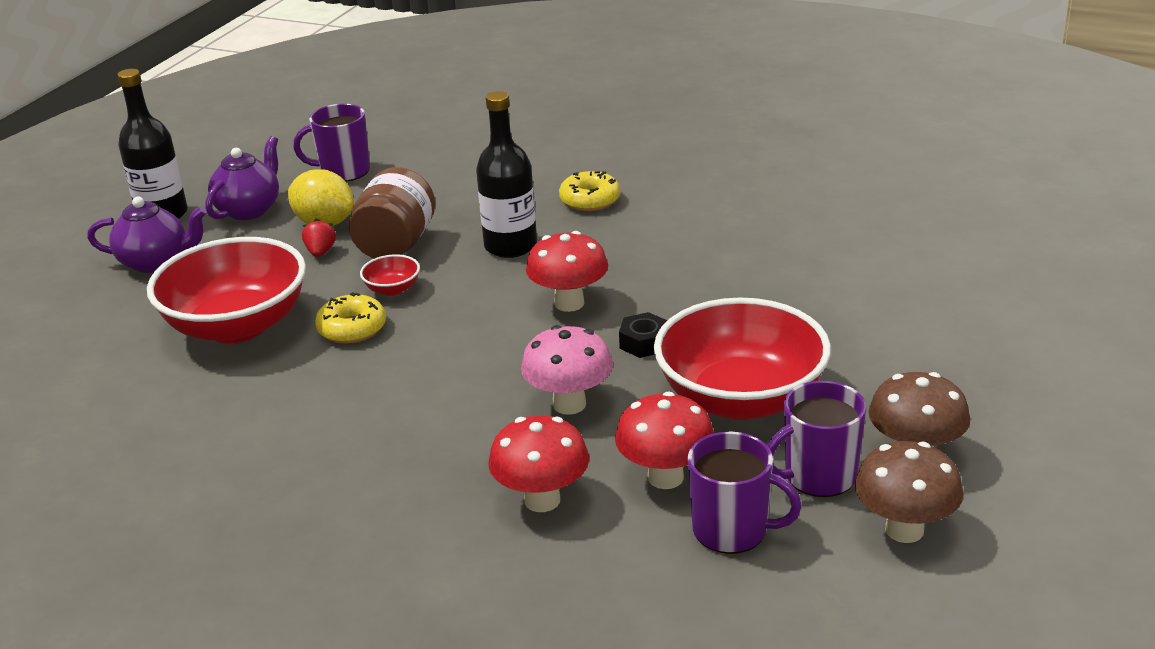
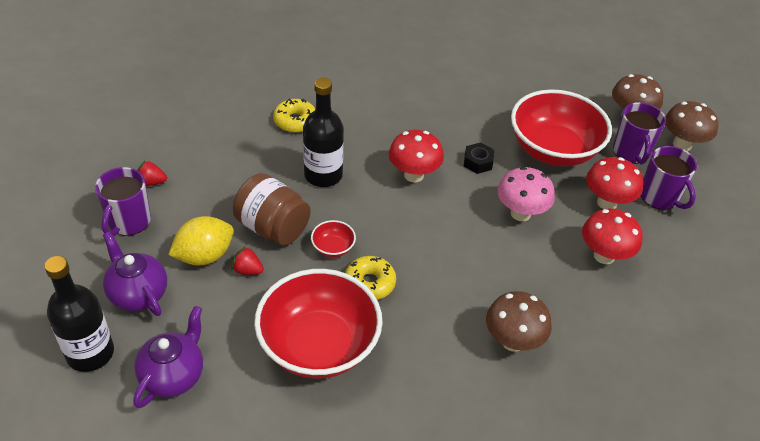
camera: 70 degrees left, 15 degrees up
purple mug [688,432,802,554] -> purple mug turned 105 degrees clockwise [641,146,697,210]
none -> red strawberry [138,161,167,186]
none -> brown mushroom [486,291,552,352]

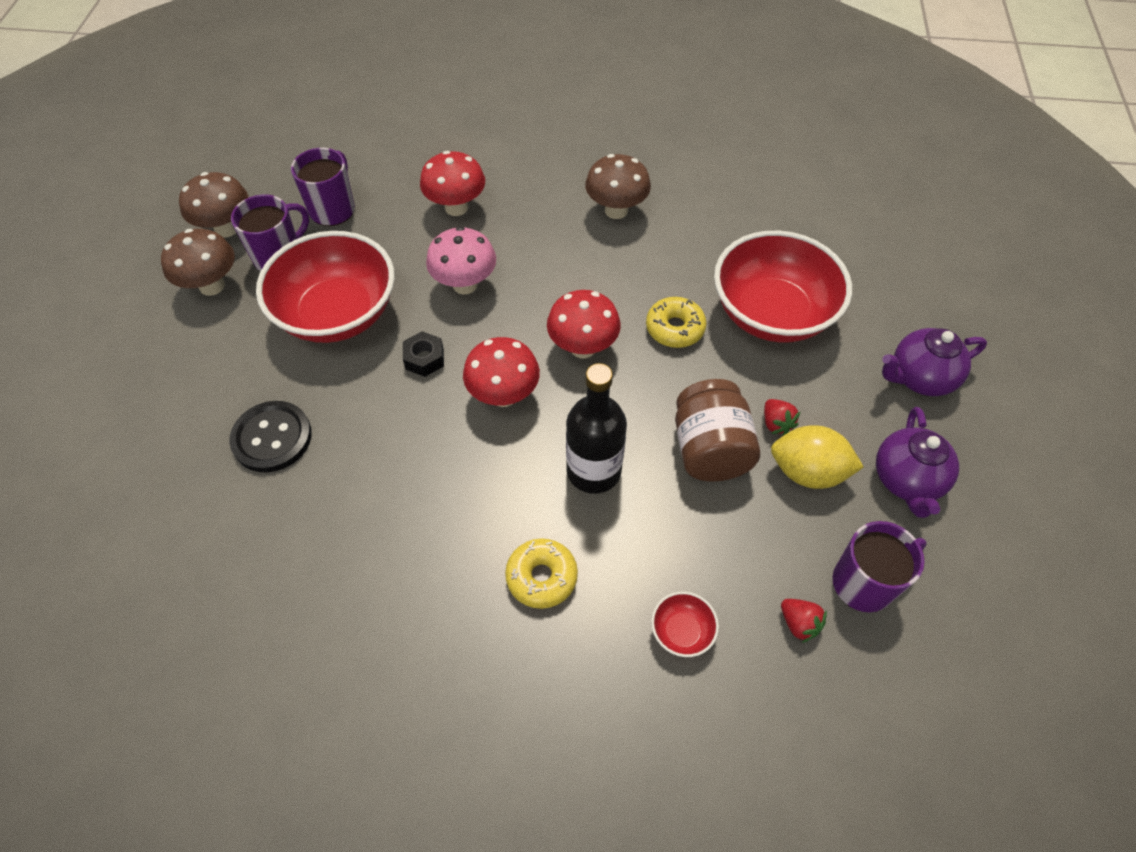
camera: 130 degrees left, 10 degrees up
black bottle [44,256,114,372] -> none
red bowl [311,220,356,257] -> red bowl moved to [651,592,719,657]
red mushroom [586,157,643,209] -> red mushroom moved to [547,290,621,358]
none -> black button [229,401,312,472]

